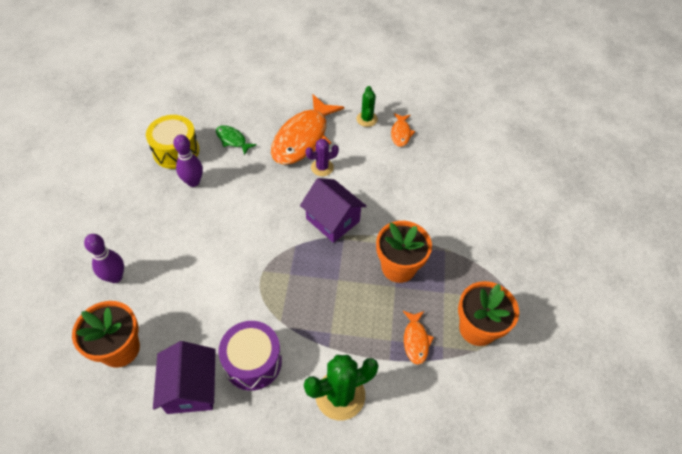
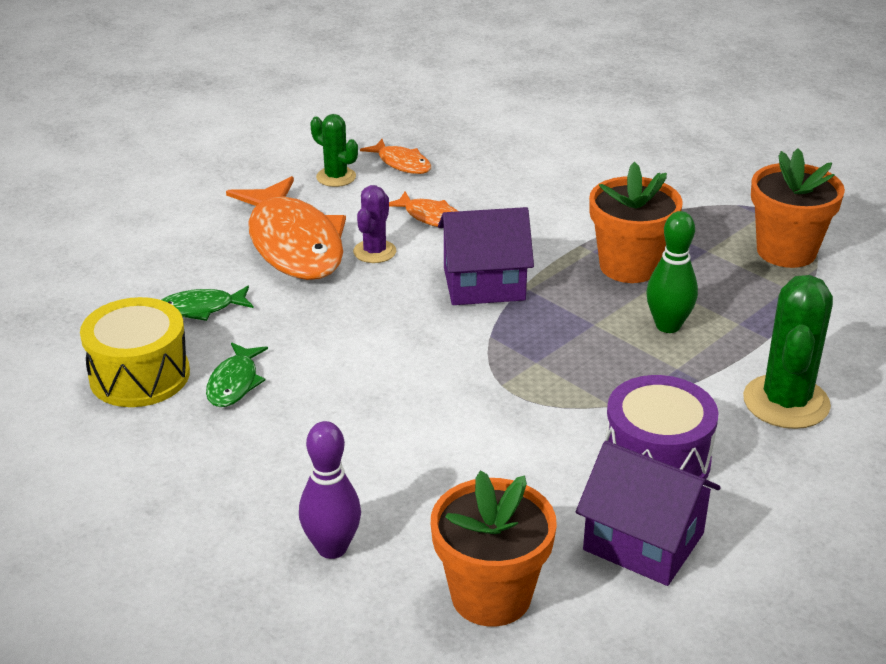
camera: 50 degrees left, 20 degrees down
purple bowling pin [173,135,203,187] -> green fish [206,342,268,407]
orange fish [403,311,434,365] -> orange fish moved to [389,191,458,227]
none -> green bowling pin [646,211,698,333]

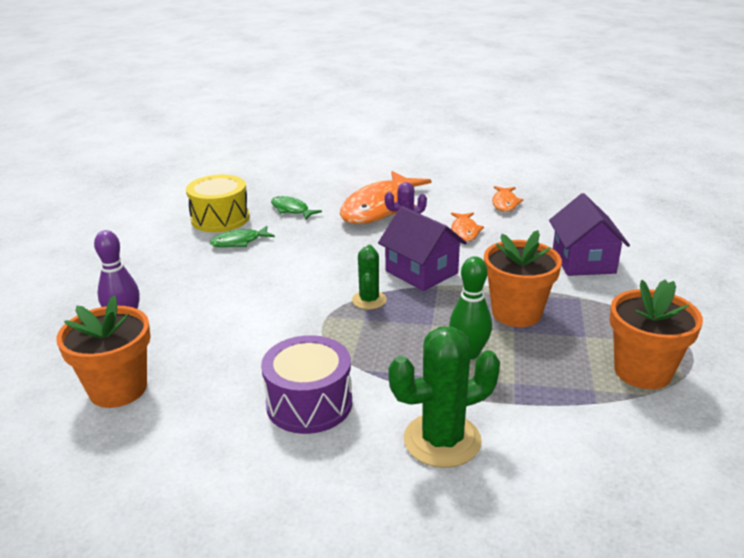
camera: 55 degrees right, 5 degrees down
green cactus [310,114,358,187] -> green cactus moved to [352,245,387,310]
purple house [576,441,721,586] -> purple house moved to [549,193,630,276]

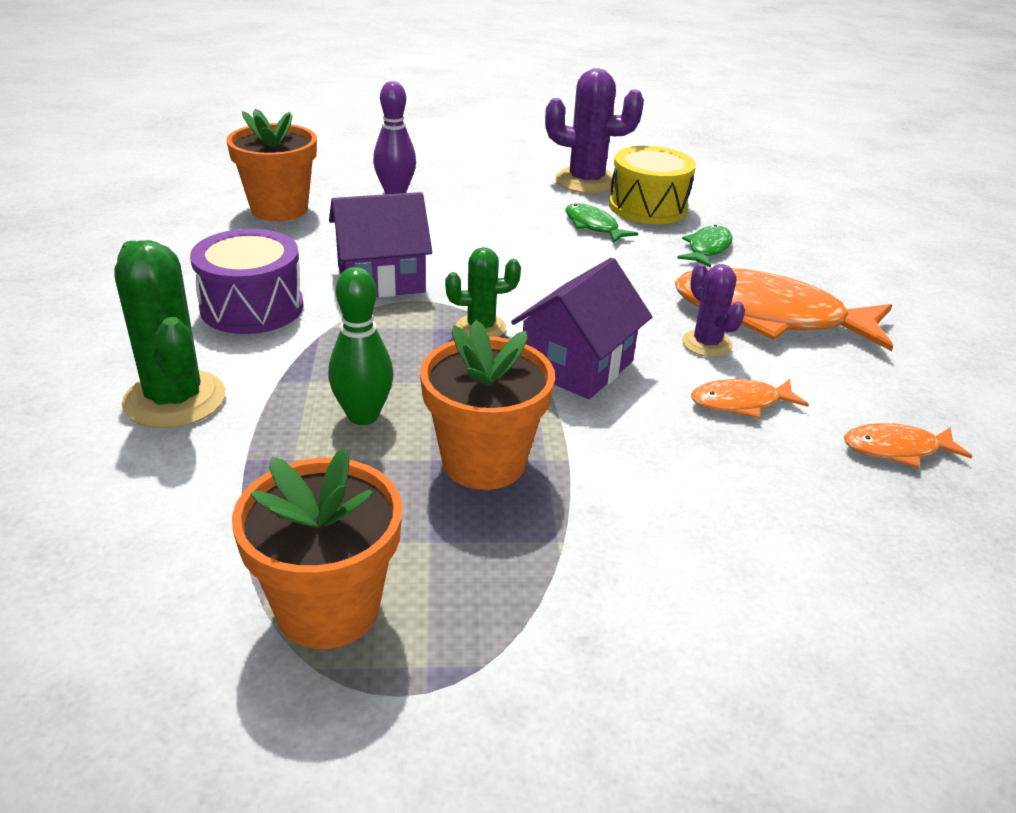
camera: 75 degrees right, 5 degrees up
purple house [549,193,630,276] -> purple house moved to [329,192,432,298]
none -> purple cactus [545,68,644,194]

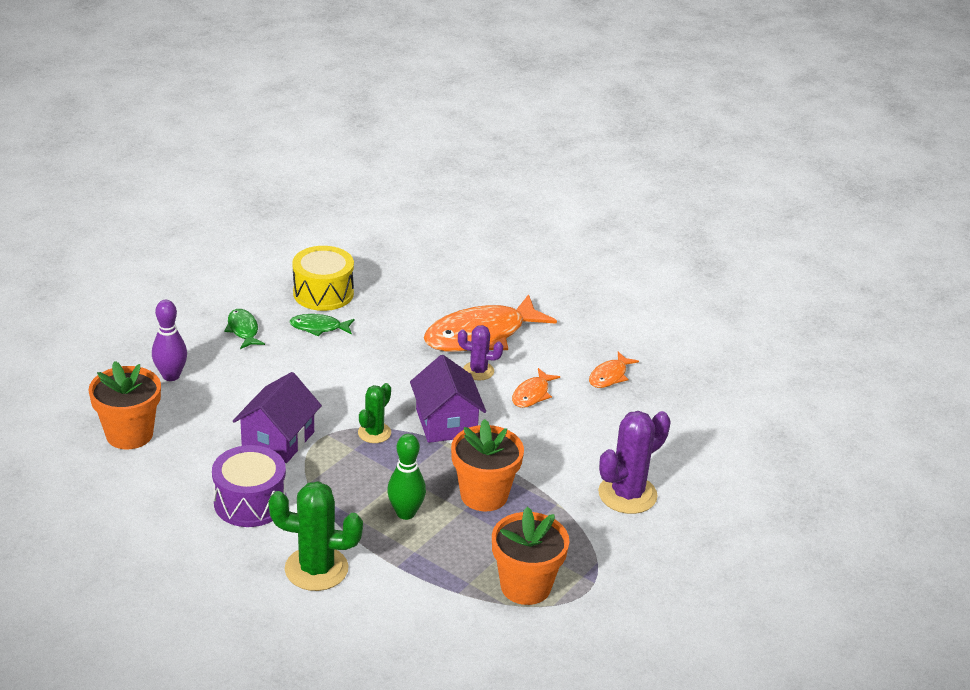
camera: 50 degrees left, 0 degrees up
purple cactus [545,68,644,194] -> purple cactus moved to [598,411,671,514]
green fish [677,225,732,268] -> green fish moved to [224,309,265,349]

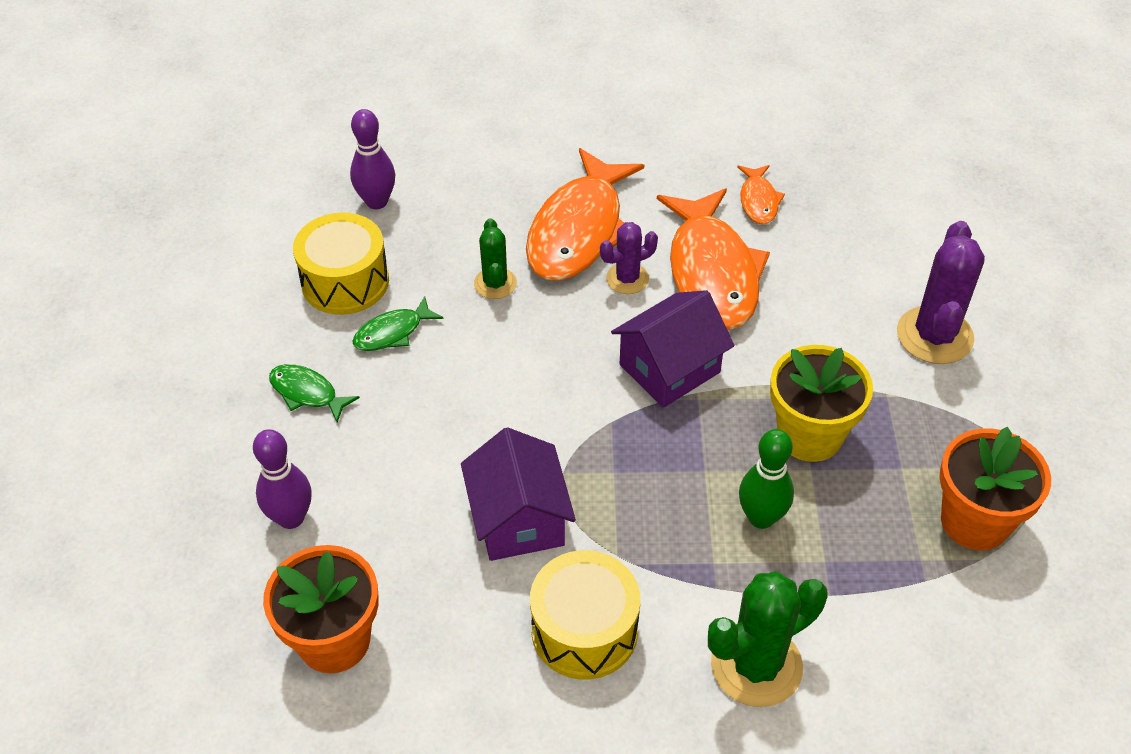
camera: 35 degrees left, 15 degrees up
purple drum [212,445,286,527] -> yellow drum [530,550,640,680]
green cactus [358,383,391,443] -> green cactus moved to [474,218,517,299]
purple house [410,355,486,443] -> purple house turned 75 degrees counterclockwise [611,290,734,408]
orange flower pot [451,419,524,511] -> yellow flower pot [770,345,873,462]
orange fish [512,368,560,408] -> orange fish [657,188,770,330], size x2.15
none -> purple bowling pin [350,109,395,209]

